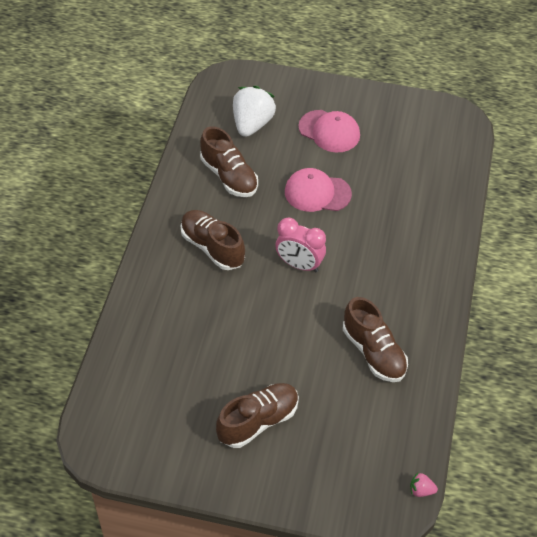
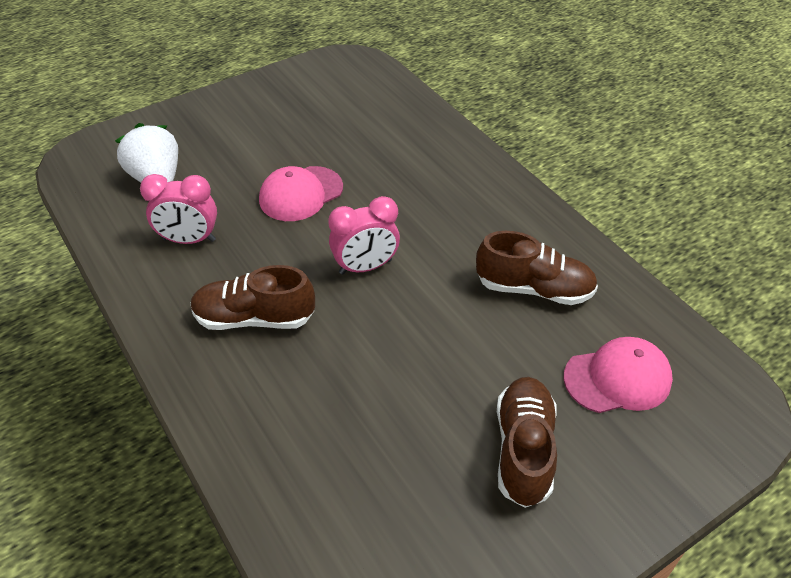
camera: 45 degrees left, 5 degrees down
brown shoe [200,126,258,197] -> pink clock [140,174,217,244]
pink cap [298,110,360,152] -> pink cap moved to [563,337,673,413]
pink strawberry [410,472,438,497] -> none

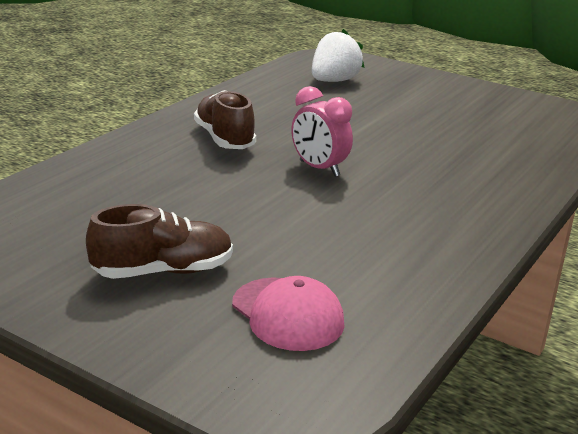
camera: 65 degrees right, 20 degrees down
pink clock [140,174,217,244] -> none
pink cap [259,166,343,221] -> none
brown shoe [476,231,598,305] -> none

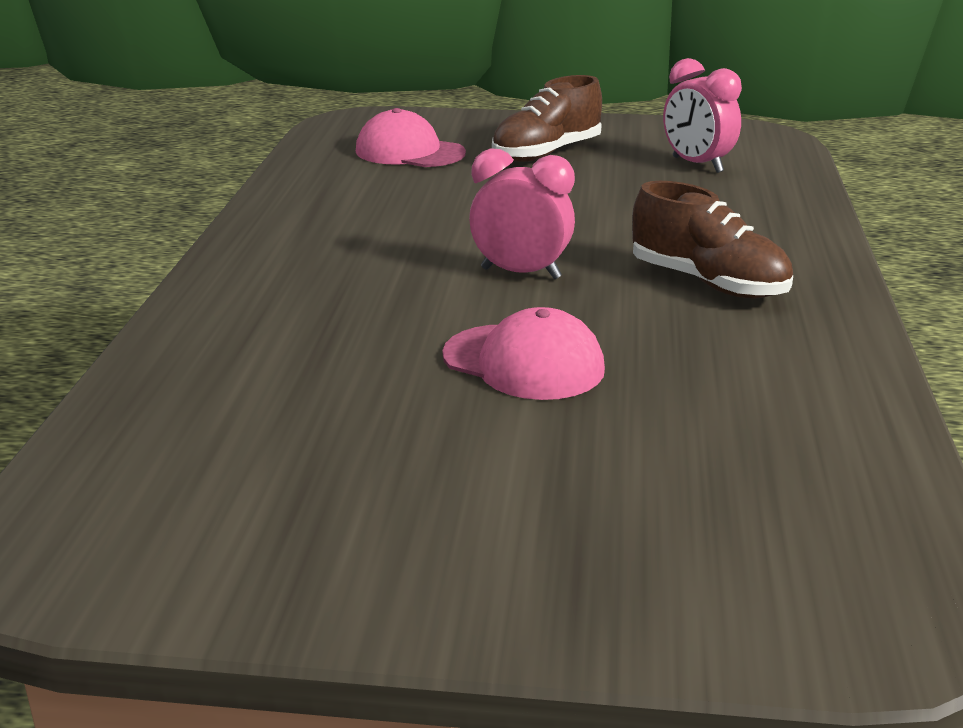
camera: 155 degrees right, 0 degrees up
white strawberry [312,29,365,82] -> none
none -> pink cap [442,307,605,400]
none -> pink clock [663,58,742,173]

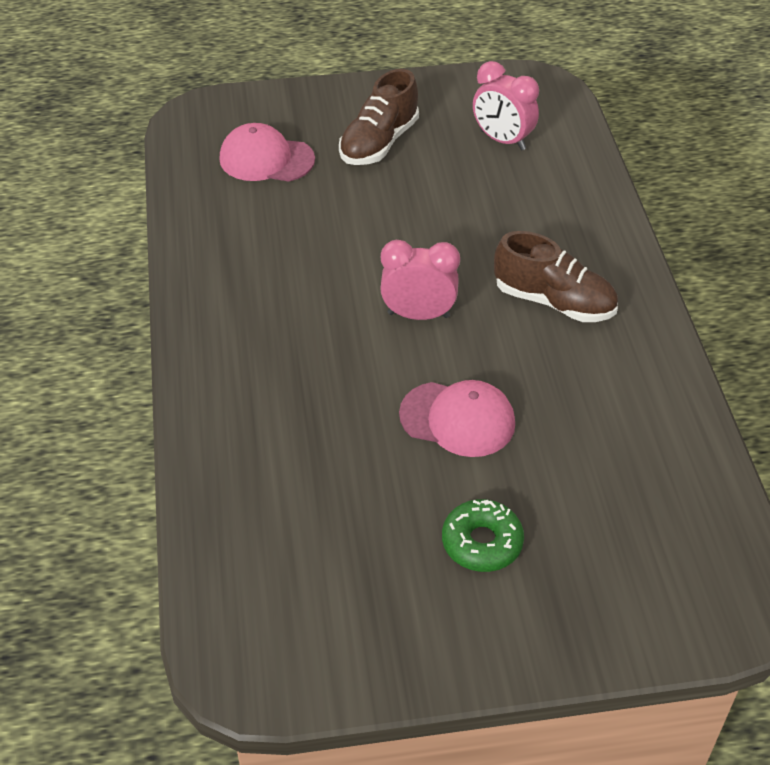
camera: 15 degrees left, 20 degrees up
none -> green donut [442,499,524,572]

